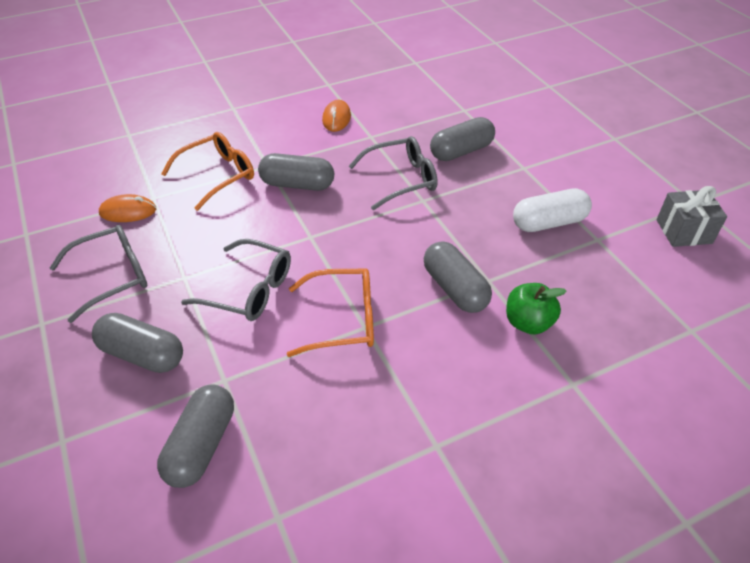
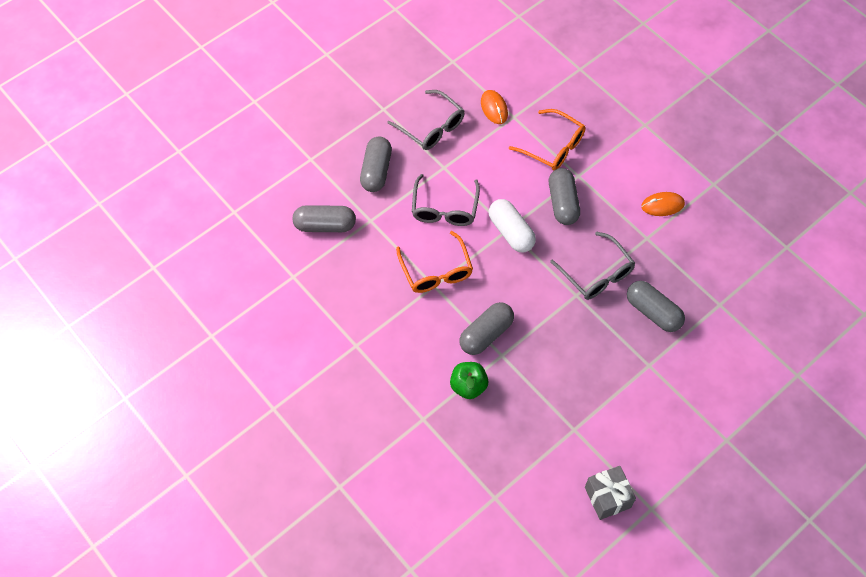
camera: 75 degrees right, 15 degrees up
white capsule [513,188,592,232] -> white capsule moved to [488,199,536,252]

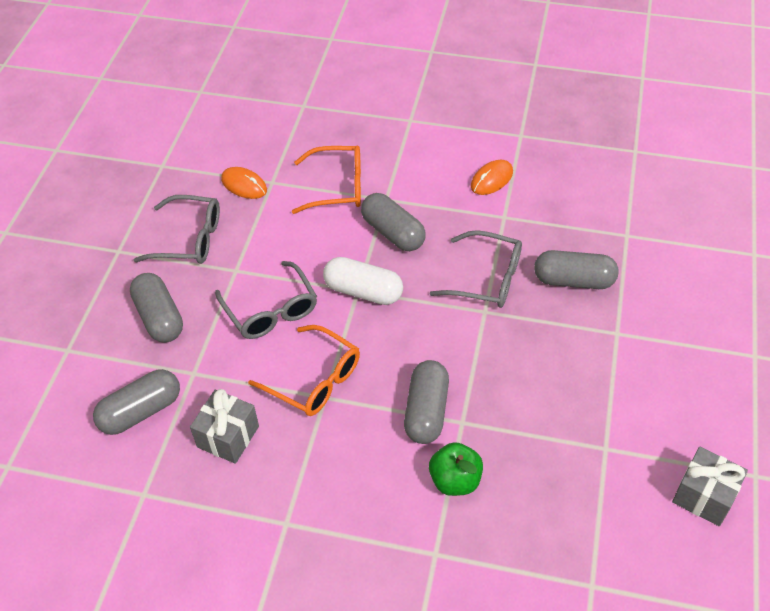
camera: 35 degrees left, 10 degrees down
none -> grey gift [190,389,259,464]

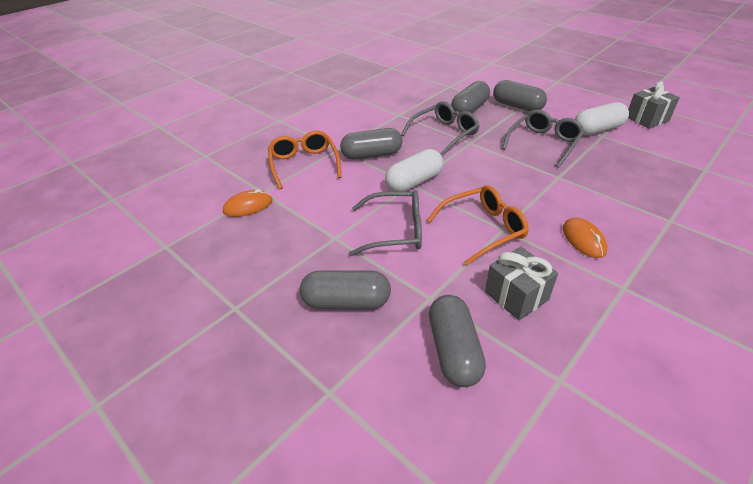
camera: 60 degrees left, 10 degrees down
grey glasses [134,195,220,264] -> grey glasses moved to [502,109,585,168]
orange glasses [292,146,361,214] -> orange glasses turned 45 degrees counterclockwise [268,130,341,190]
grey capsule [404,360,449,444] -> grey capsule moved to [493,80,547,111]
green apple [429,442,483,496] -> none
orange mouse [471,160,513,195] -> orange mouse moved to [563,218,607,258]
none -> white capsule [575,102,629,135]

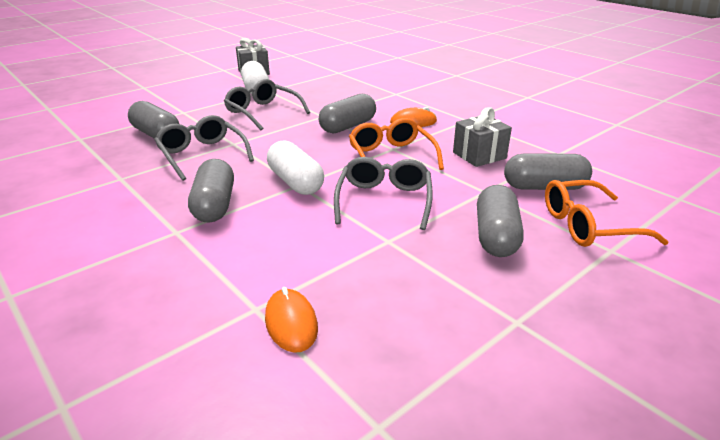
camera: 85 degrees left, 10 degrees down
orange glasses [268,130,341,190] -> orange glasses moved to [545,180,669,247]
grey capsule [493,80,547,111] -> grey capsule moved to [319,94,376,133]

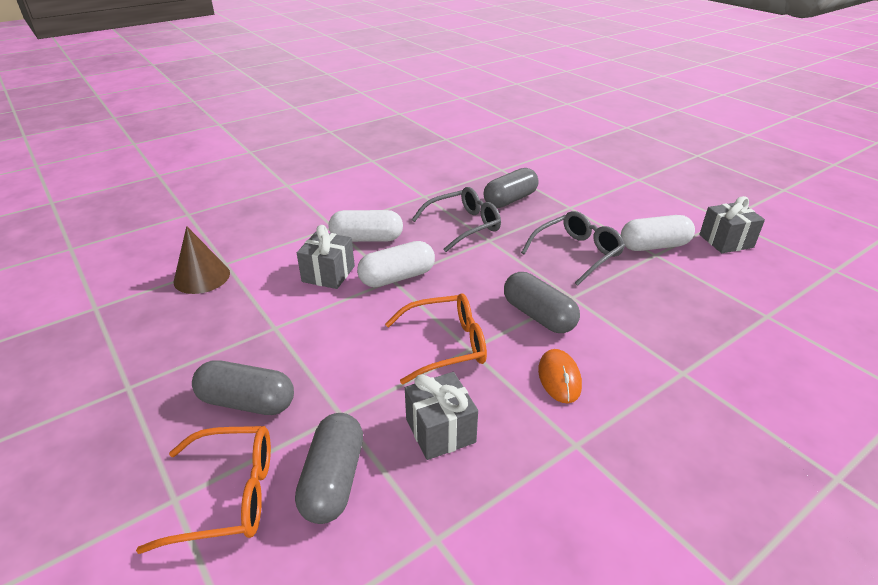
camera: 95 degrees right, 5 degrees up
grey capsule [188,159,234,222] -> white capsule [329,210,403,242]
orange mouse [265,287,318,353] -> brown cone [174,226,230,294]
grey glasses [334,157,433,230] -> none
orange glasses [545,180,669,247] -> orange glasses turned 90 degrees clockwise [136,426,271,554]
none -> grey gift [297,225,355,289]

